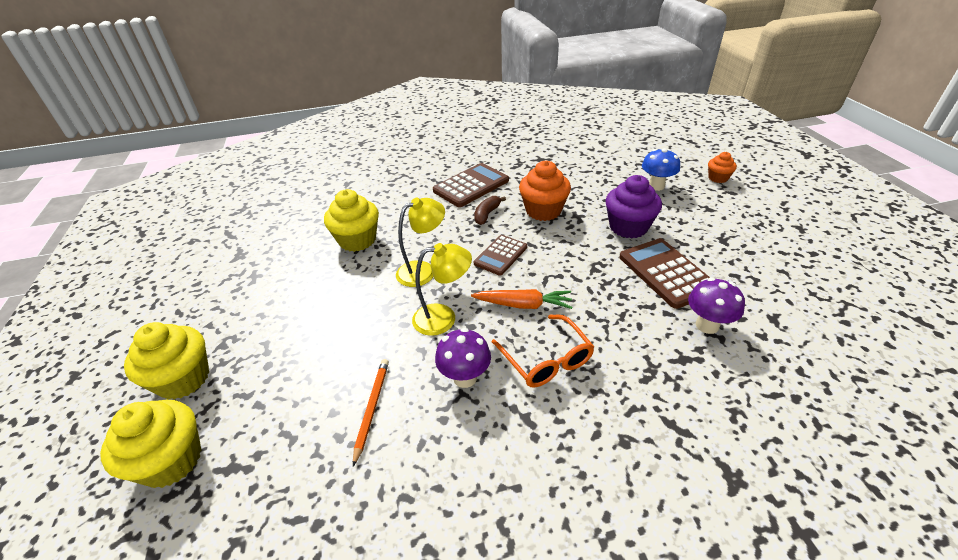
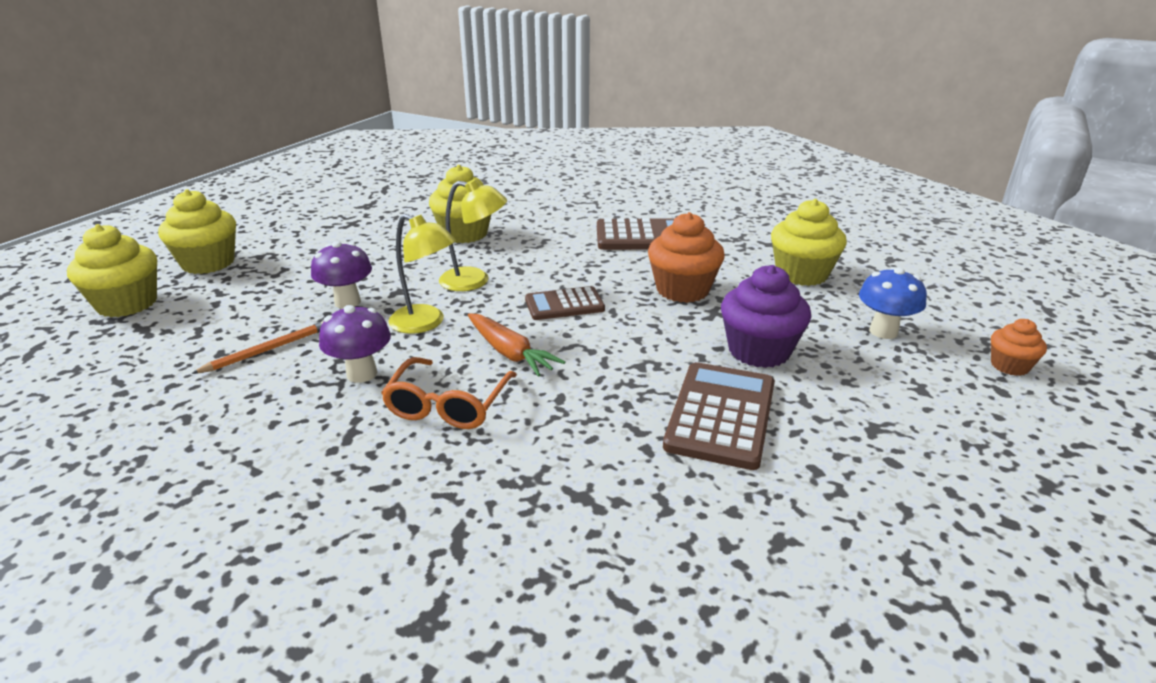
camera: 40 degrees right, 10 degrees down
brown banana [474,196,506,225] -> none
purple mushroom [688,278,745,334] -> purple mushroom moved to [311,241,372,309]
none -> yellow cupcake [771,199,847,286]

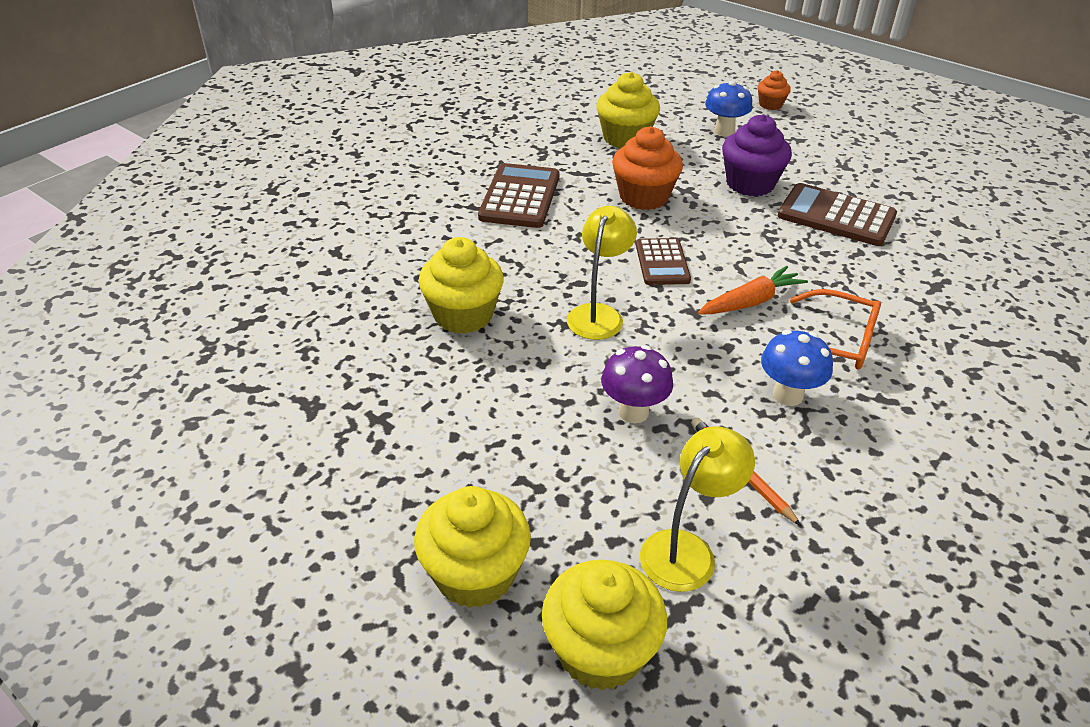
camera: 80 degrees left, 10 degrees up
purple mushroom [319,305,391,383] -> blue mushroom [761,330,833,406]
yellow lamp [388,214,456,334] -> yellow lamp moved to [640,426,755,592]

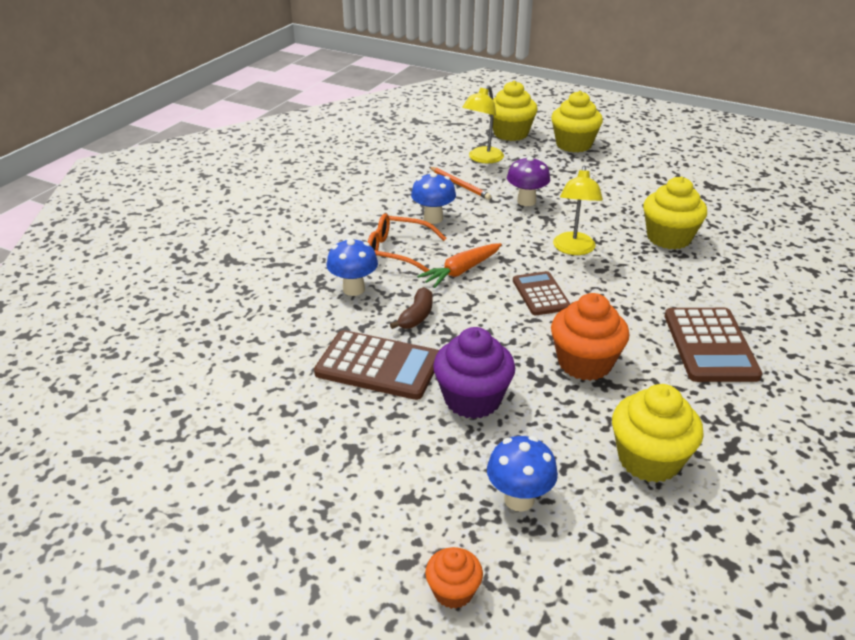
camera: 170 degrees right, 5 degrees down
none -> blue mushroom [327,238,378,296]
none -> brown banana [390,287,433,329]

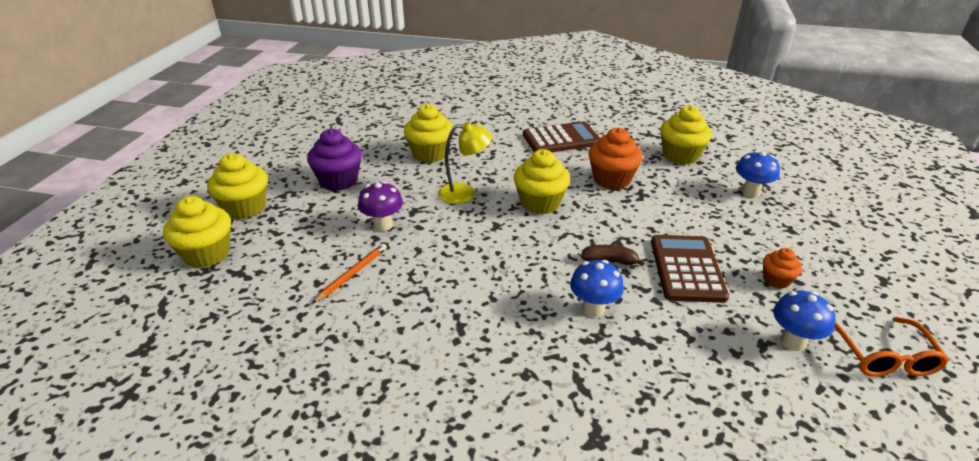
camera: 105 degrees left, 0 degrees up
orange glasses [368,213,446,272] -> orange glasses moved to [834,317,949,377]
blue mushroom [411,172,456,224] -> blue mushroom moved to [773,291,835,351]
orange carrot [417,243,502,288] -> none
orange cupcake [425,547,483,609] -> orange cupcake moved to [763,248,802,289]
purple cupcake [433,327,515,419] -> purple cupcake moved to [307,129,362,191]
yellow lamp [462,85,504,163] -> none
brown calculator [513,271,570,315] -> yellow cupcake [514,149,570,215]

